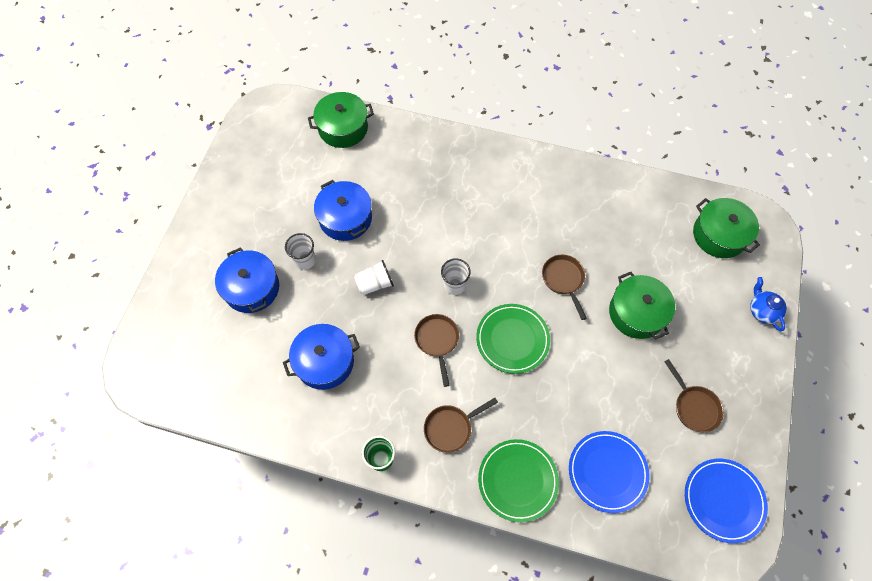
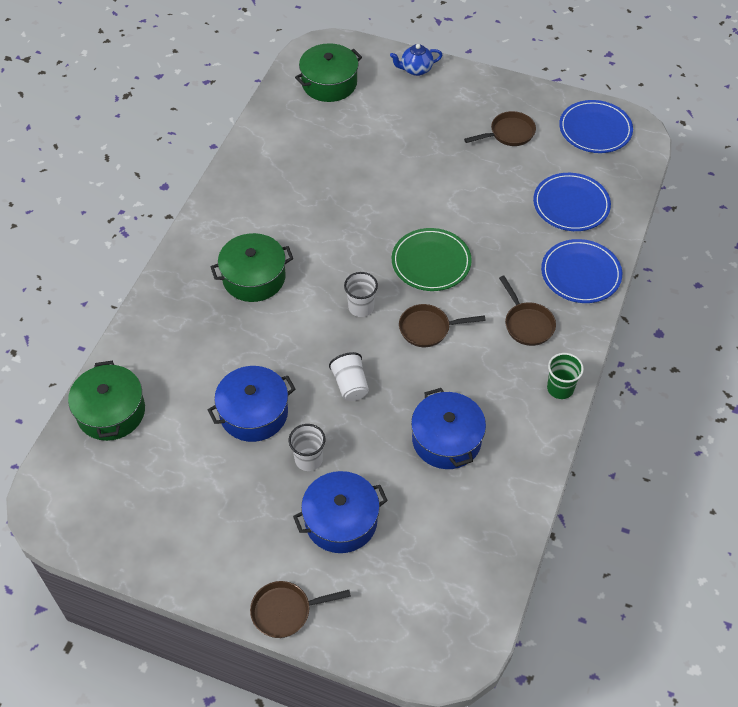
camera: 85 degrees left, 10 degrees down
green plate [478,439,559,522] -> blue plate [541,239,622,303]
brown pan [542,255,587,320] -> brown pan moved to [250,581,351,638]
green pot [609,272,675,339] -> green pot moved to [210,233,293,302]

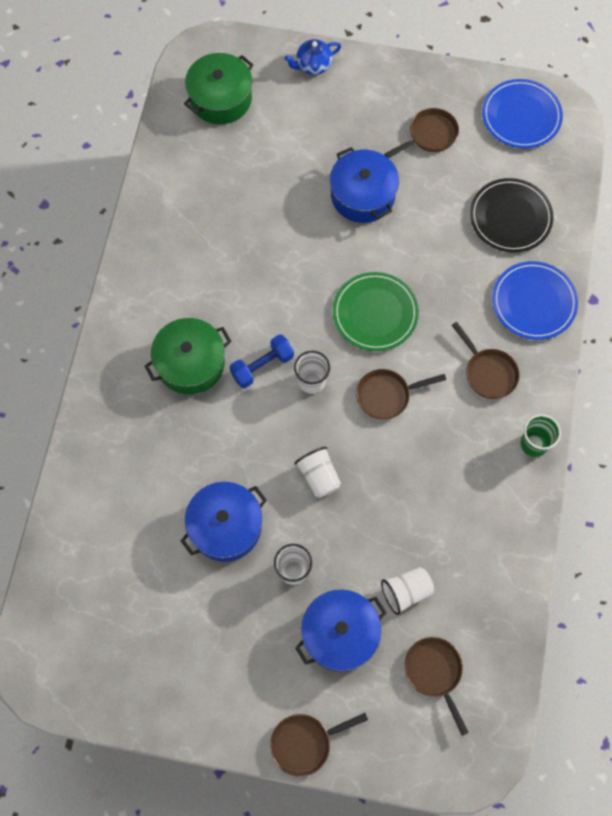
camera: 10 degrees left, 15 degrees up
green pot [68,361,145,441] -> none
blue pot [411,388,486,469] -> blue pot moved to [330,147,399,223]
blue plate [533,173,611,231] -> black plate [470,178,554,253]
none -> blue dumbbell [229,334,294,388]
none -> white cup [381,567,434,615]
none -> brown pan [404,637,469,736]

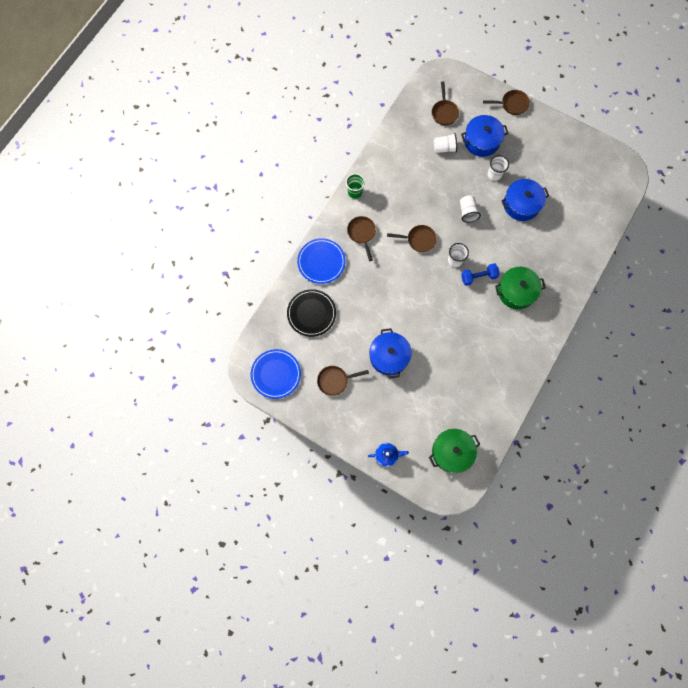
camera: 160 degrees left, 5 degrees up
green plate [333,272,419,351] -> none

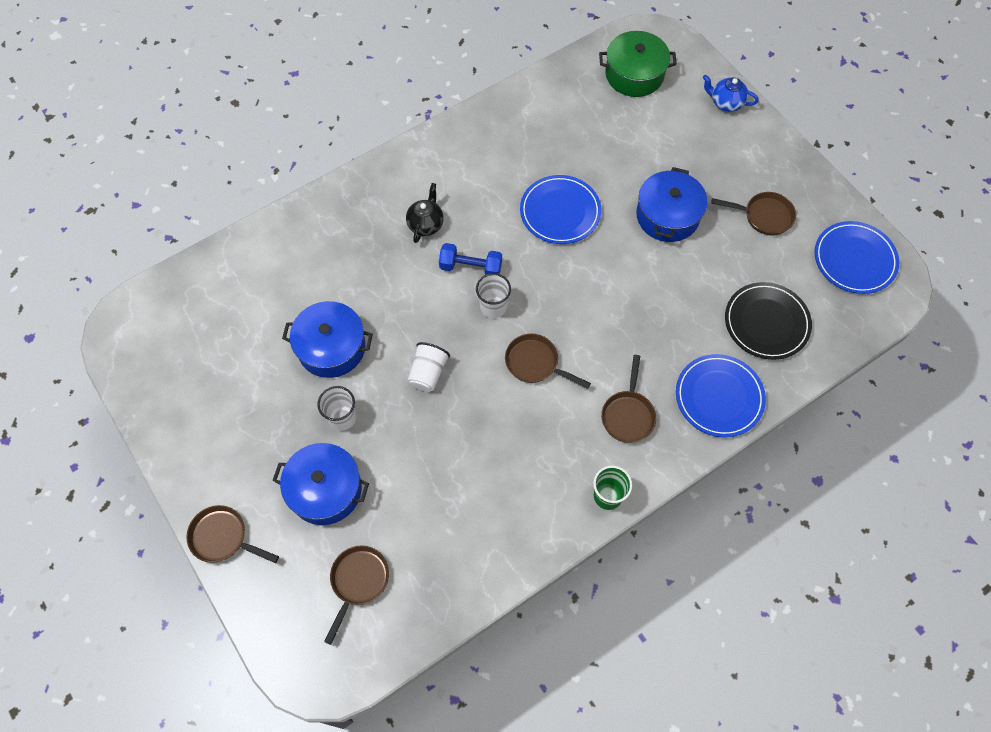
camera: 155 degrees left, 10 degrees down
white cup [434,133,457,153] -> none
green pot [495,267,546,309] -> black teapot [406,183,444,243]
none -> blue plate [520,175,601,244]

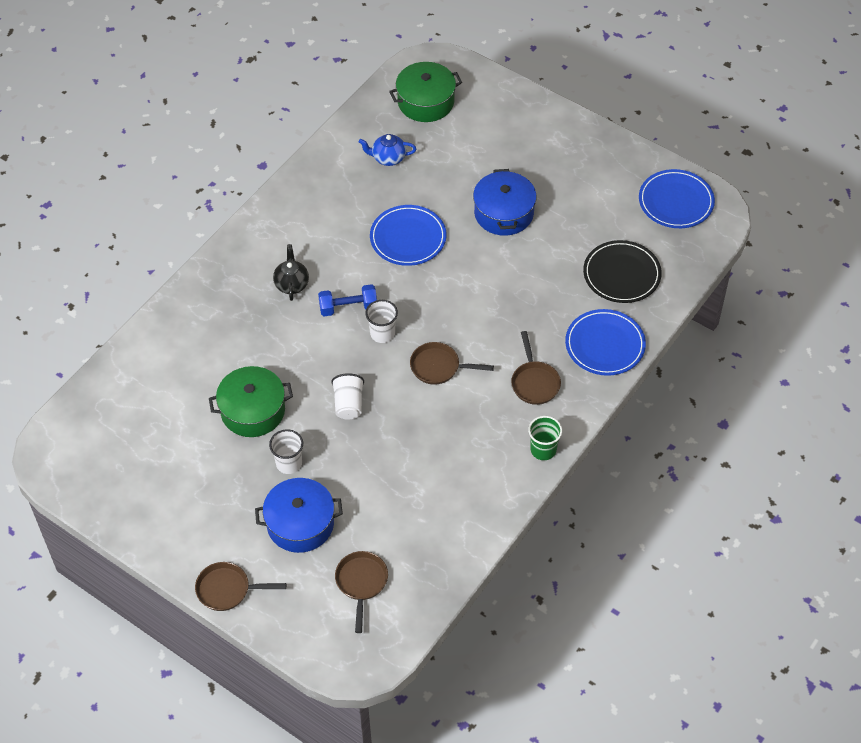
camera: 20 degrees left, 10 degrees down
blue pot [282,301,373,378] -> green pot [209,366,293,437]
blue teapot [703,75,759,112] -> blue teapot moved to [359,134,416,166]
brown pan [711,192,796,236] -> none

